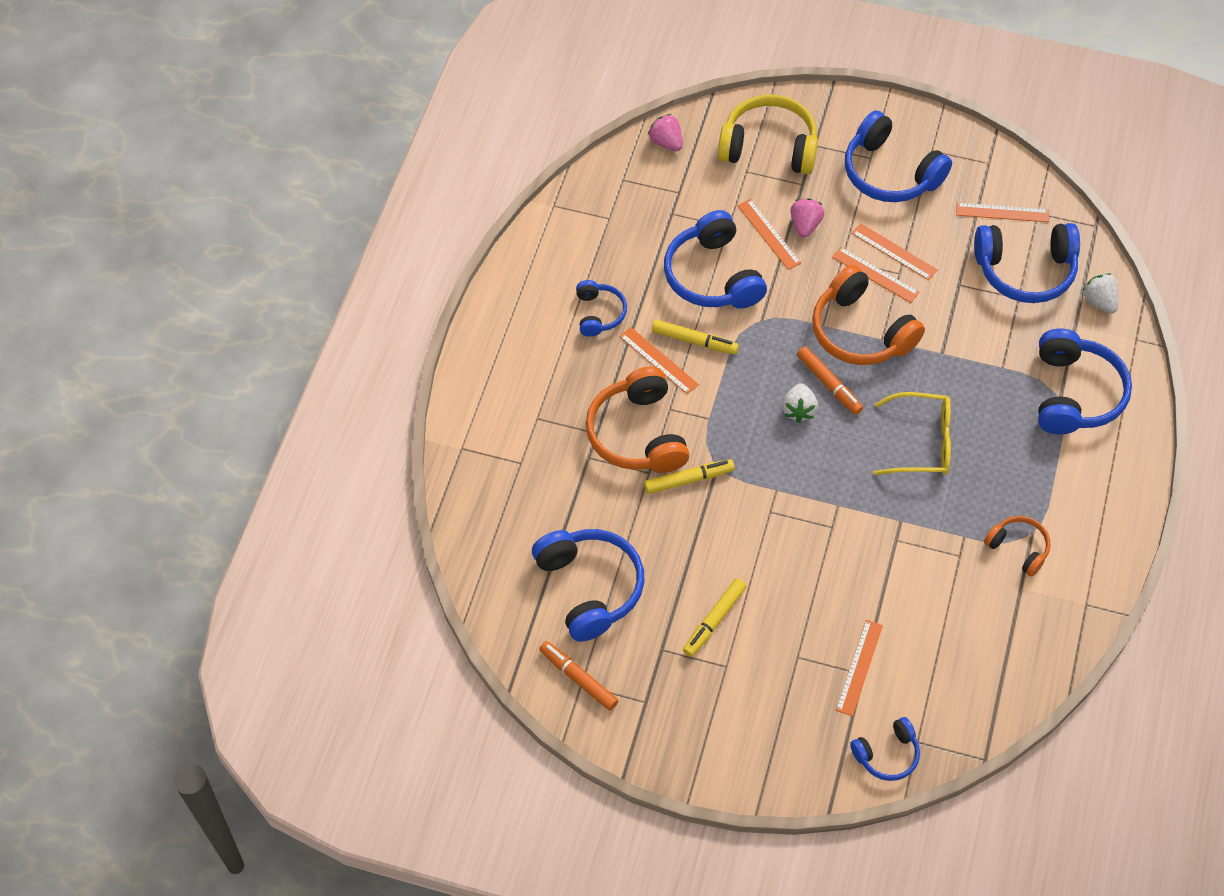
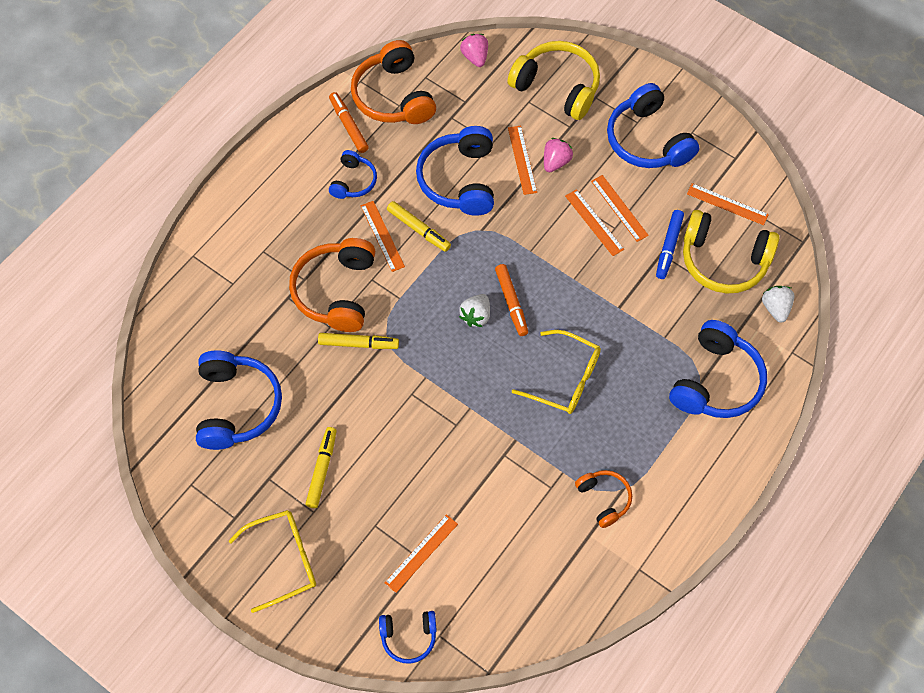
camera: 20 degrees right, 5 degrees up
orange marker [539,641,619,711] -> orange marker moved to [329,92,369,153]
yellow marker [683,578,747,657] -> yellow marker turned 135 degrees clockwise [305,427,337,508]
orange headphones [812,265,925,365] -> orange headphones moved to [351,40,436,124]
blue headphones [974,223,1080,303] -> yellow headphones [683,210,779,294]
none -> yellow glasses [229,510,316,613]
none -> blue marker [656,210,684,279]

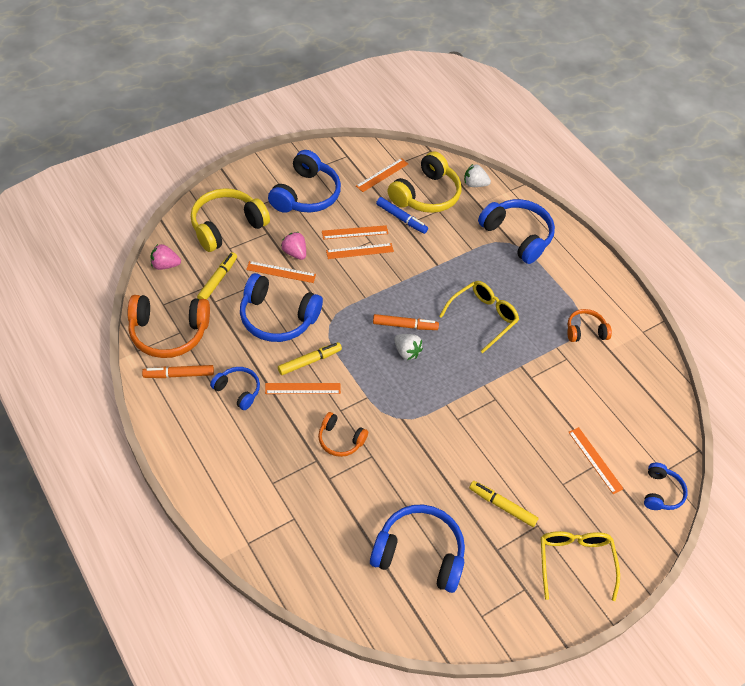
camera: 75 degrees left, 10 degrees down
orange headphones [289,238,375,332] -> orange headphones [318,412,368,457], size x0.55
yellow marker [318,333,399,349] -> yellow marker moved to [197,252,237,300]
blue headphones [607,83,699,168] -> blue headphones turned 60 degrees counterclockwise [268,150,341,213]

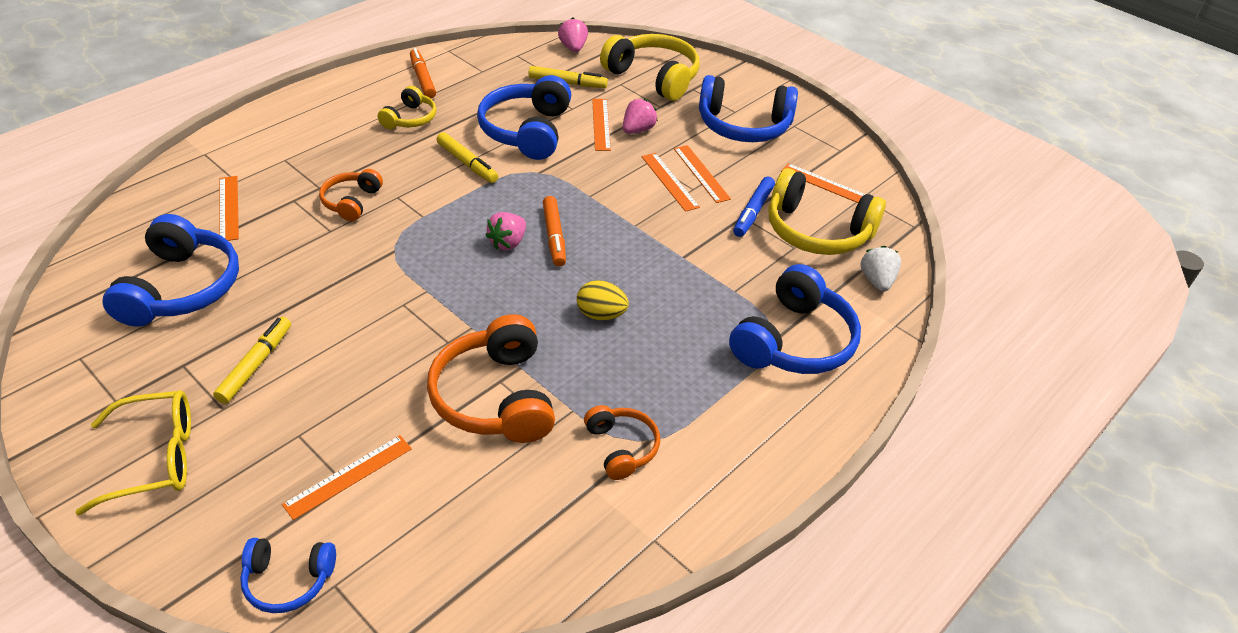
camera: 80 degrees right, 10 degrees down
orange headphones [128,295,210,358] -> orange headphones moved to [427,314,555,443]
blue headphones [210,367,260,410] -> yellow headphones [378,86,436,129]
orange ruler [265,383,341,394] -> orange ruler moved to [220,176,239,241]
white strawberry [394,334,423,360] -> pink strawberry [485,212,526,250]
yellow glasses [439,281,519,353] -> yellow egg [577,280,629,320]

